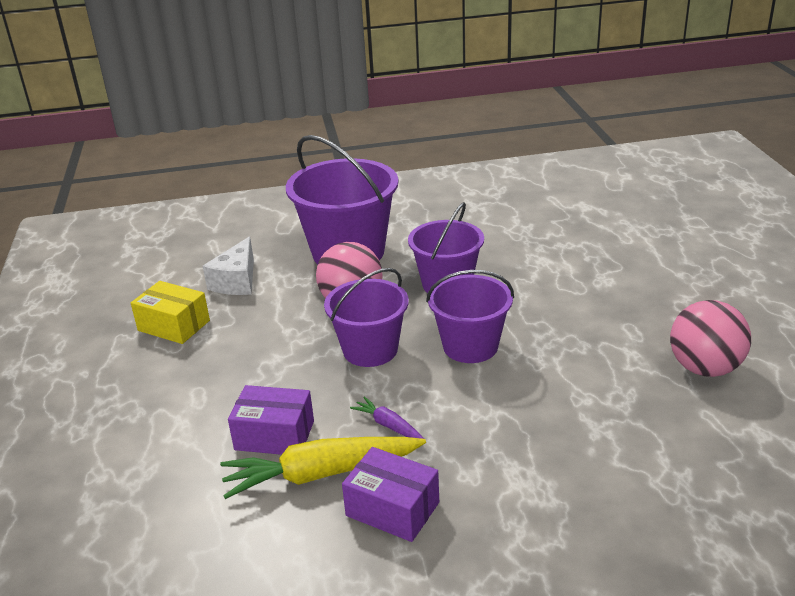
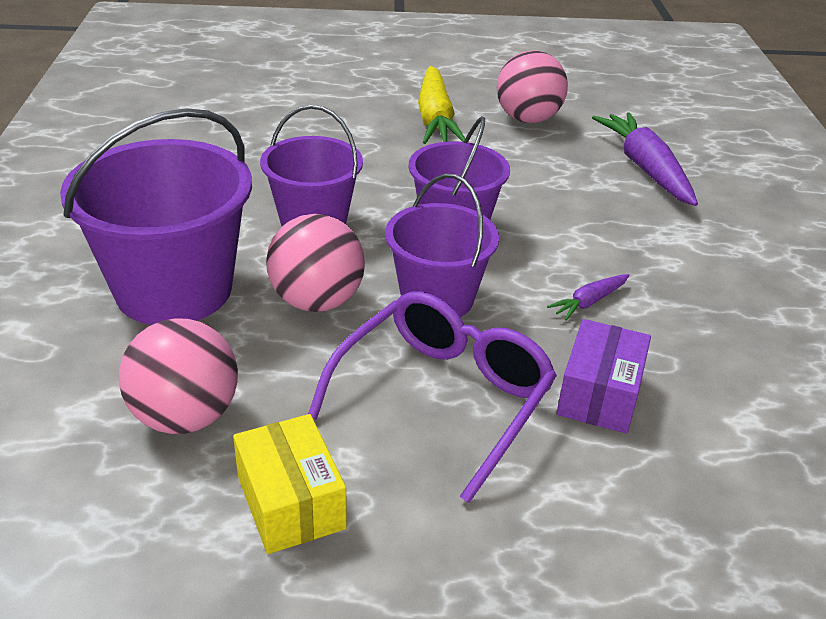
camera: 85 degrees left, 5 degrees up
yellow box [131,281,210,344] -> yellow box turned 60 degrees counterclockwise [233,414,347,554]
white cheese [203,237,254,295] -> pink ball [119,318,238,434]
yellow carrot [220,437,426,499] -> yellow carrot moved to [418,66,465,144]
purple box [342,447,439,542] -> none
none -> purple glasses [308,292,557,503]
none -> purple carrot [592,112,698,206]

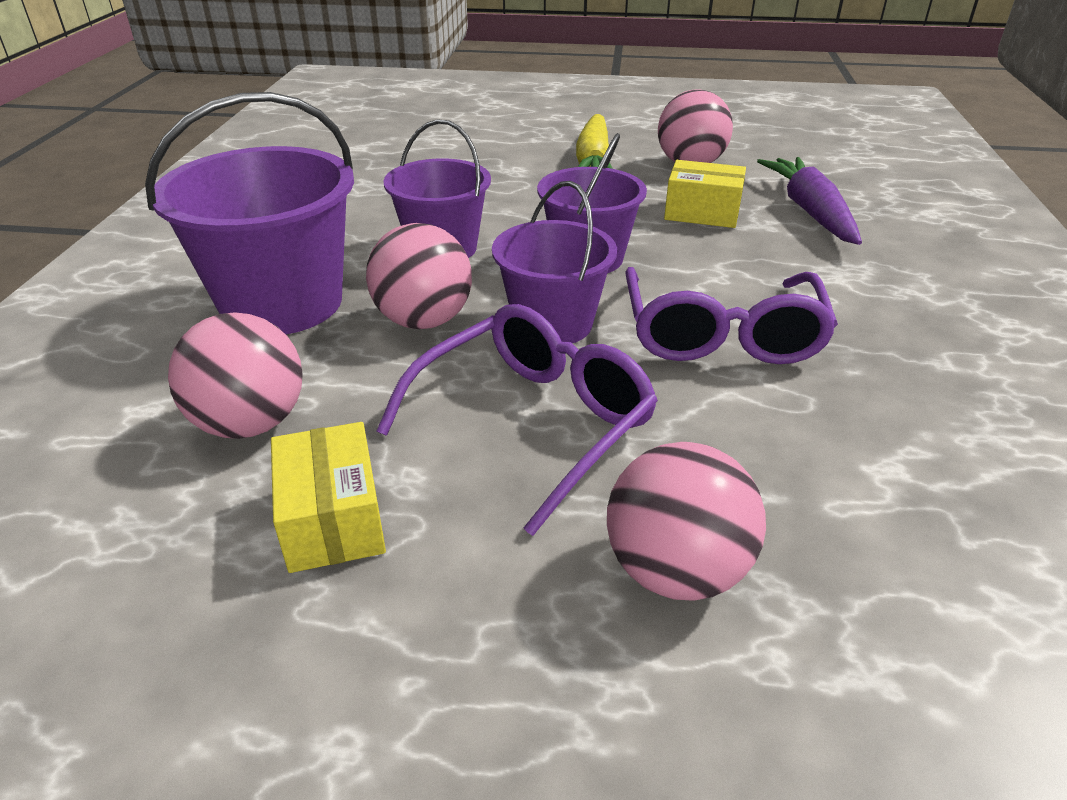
camera: 10 degrees right, 0 degrees up
purple carrot [547,274,630,320] -> purple glasses [625,267,838,364]
purple box [557,319,651,434] -> none
none -> pink ball [607,442,766,601]
none -> yellow box [664,160,746,228]

